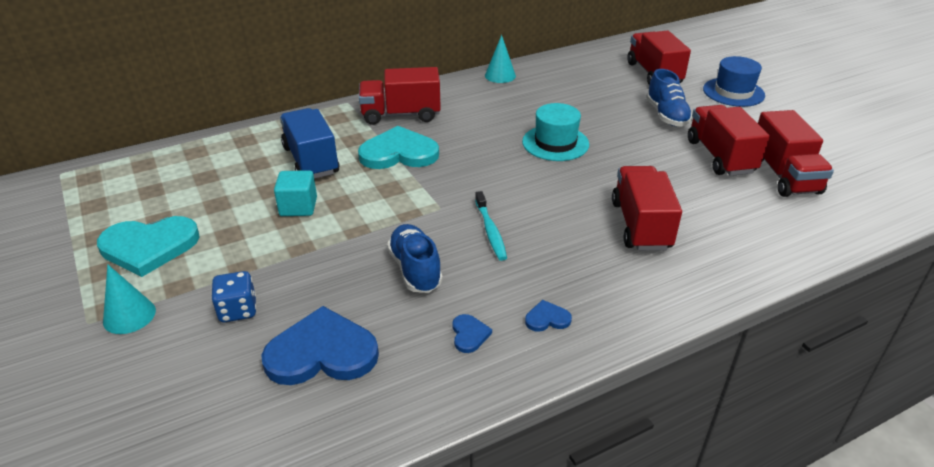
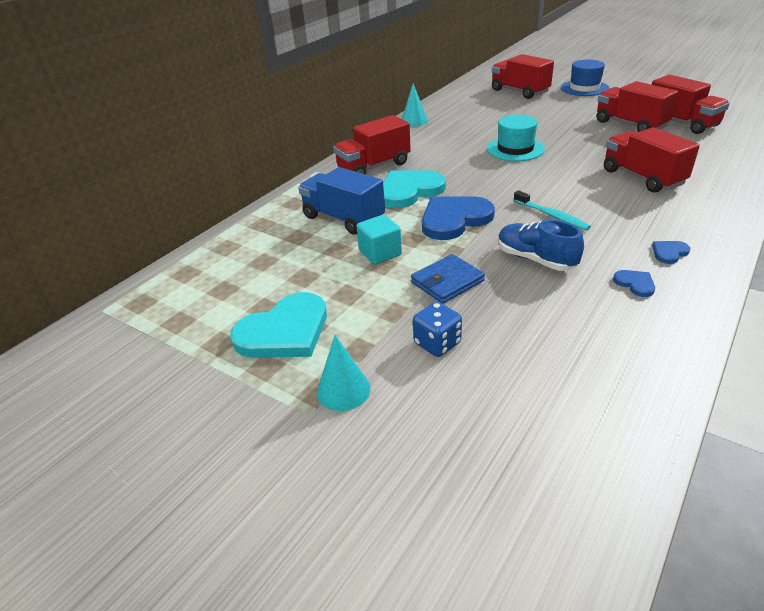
camera: 25 degrees left, 0 degrees up
blue heart [261,306,379,385] -> blue heart moved to [422,196,495,240]
blue shoe [646,69,692,127] -> none
none -> blue wallet [411,254,485,304]

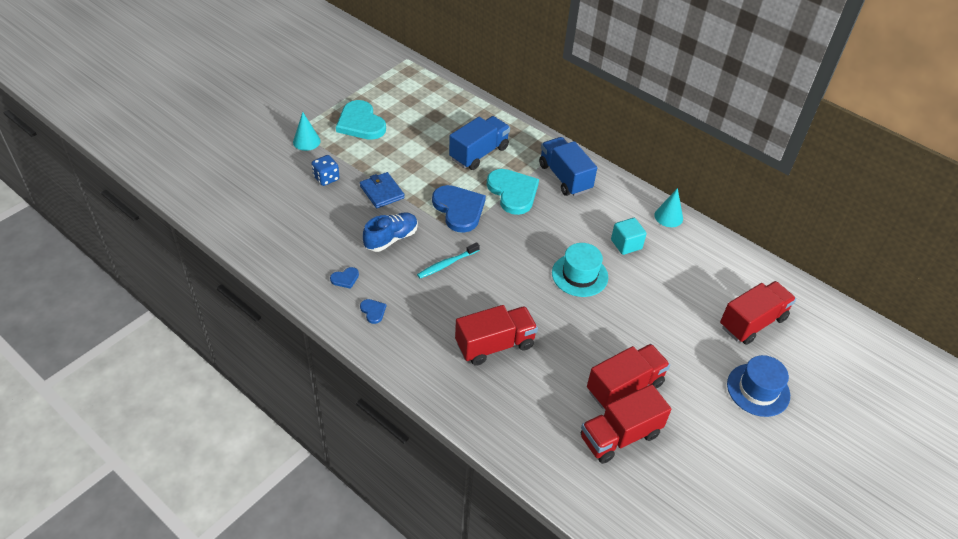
camera: 90 degrees right, 10 degrees up
red truck [333,115,411,175] -> blue truck [539,137,597,196]
turquoise cube [357,215,402,264] -> turquoise cube moved to [611,218,647,255]

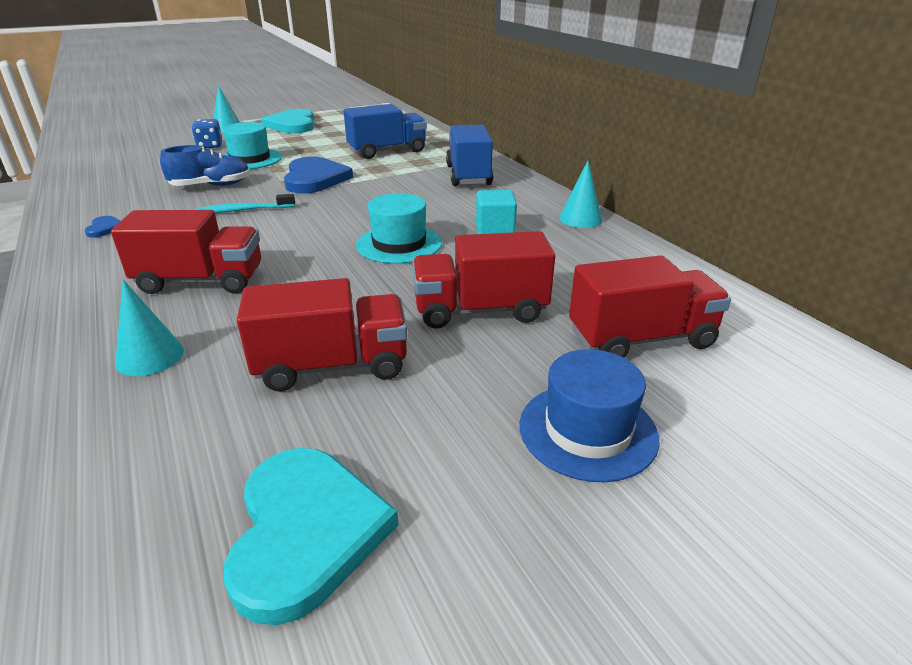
camera: 25 degrees right, 15 degrees down
blue heart [330,267,359,289] -> none
blue wallet [360,172,405,208] -> turquoise hat [222,122,282,169]
turquoise heart [487,169,539,215] -> turquoise heart moved to [224,448,399,625]
red truck [581,384,671,464] -> red truck moved to [412,231,555,329]
none -> turquoise cone [115,280,184,376]

